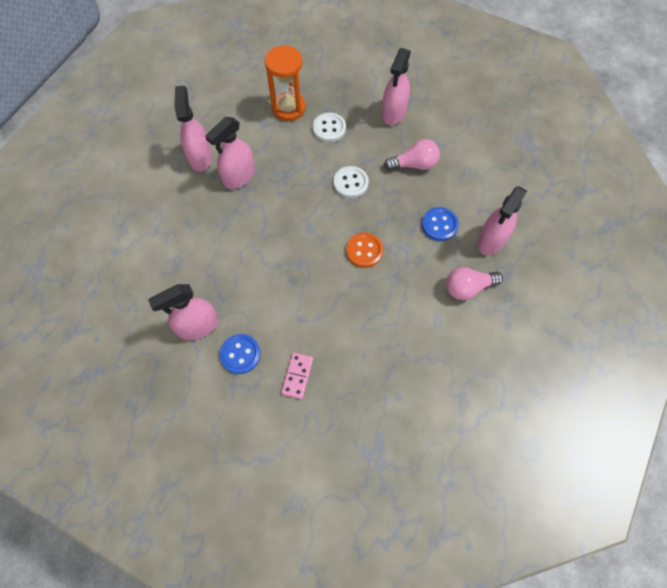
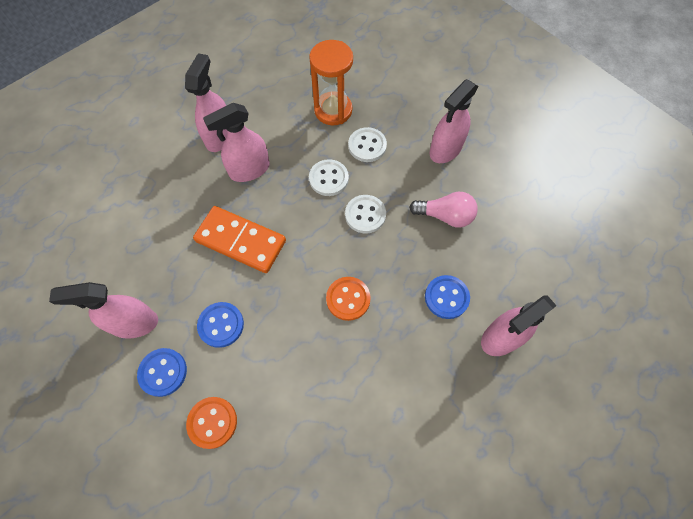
camera: 20 degrees right, 0 degrees up
pink domino [281,352,313,399] -> orange button [186,397,237,449]
pink light bulb [446,267,503,300] -> none
none -> orange domino [193,206,286,273]
none -> blue button [197,302,244,348]
none -> white button [309,159,349,196]

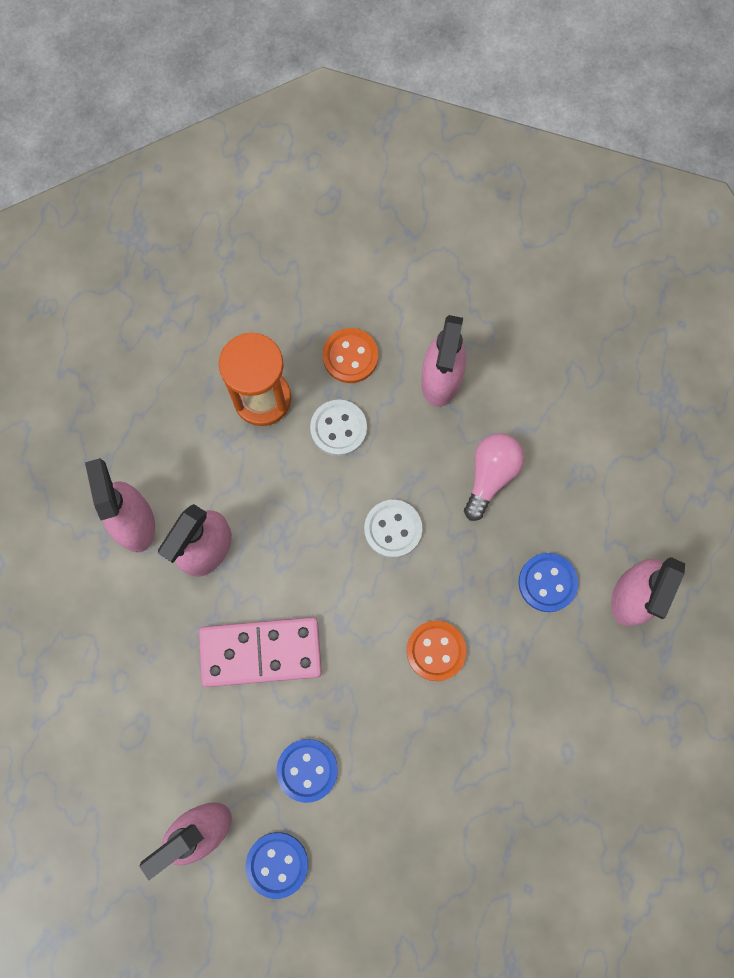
camera: 30 degrees left, 10 degrees up
orange button [186,397,237,449] -> orange button moved to [323,328,378,383]
orange domino [193,206,286,273] -> pink domino [199,617,322,687]
white button [309,159,349,196] -> none
pink light bulb [409,192,478,227] -> pink light bulb turned 45 degrees counterclockwise [464,433,525,521]

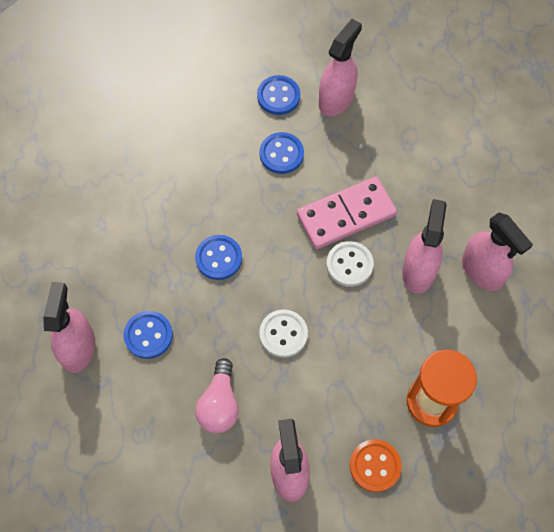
camera: 160 degrees right, 10 degrees down
white button [310,400,367,456] -> white button moved to [326,241,374,287]
orange button [407,621,467,681] -> blue button [195,235,242,280]

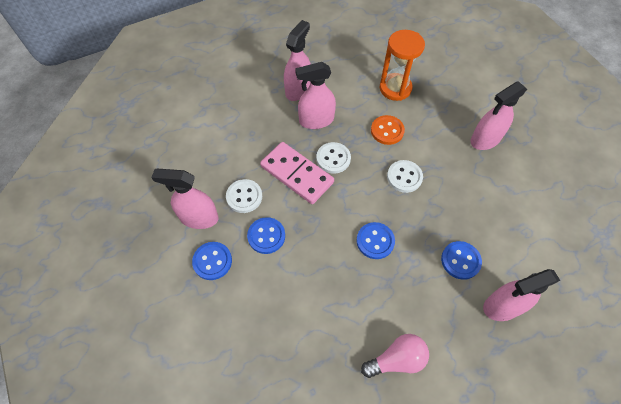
camera: 115 degrees left, 5 degrees down
pink light bulb [195,358,239,433] -> pink light bulb moved to [361,334,429,378]
orange button [350,439,402,492] -> orange button moved to [371,115,405,145]
none -> white button [226,179,262,213]

